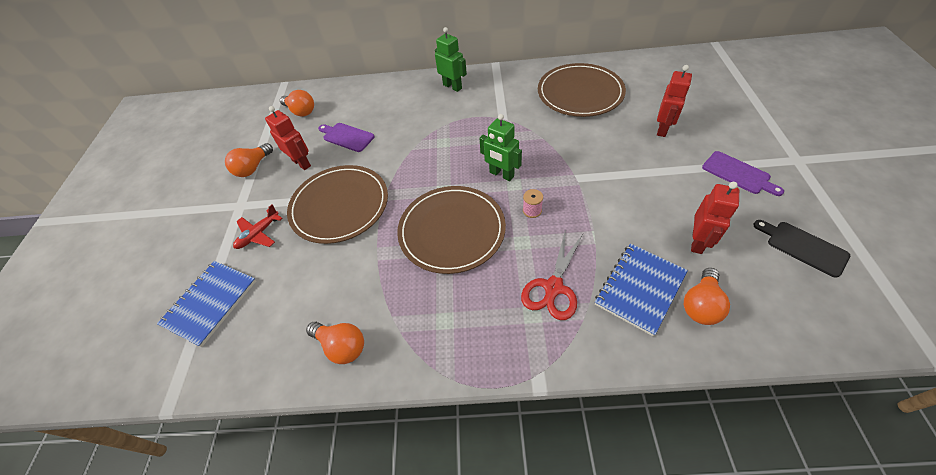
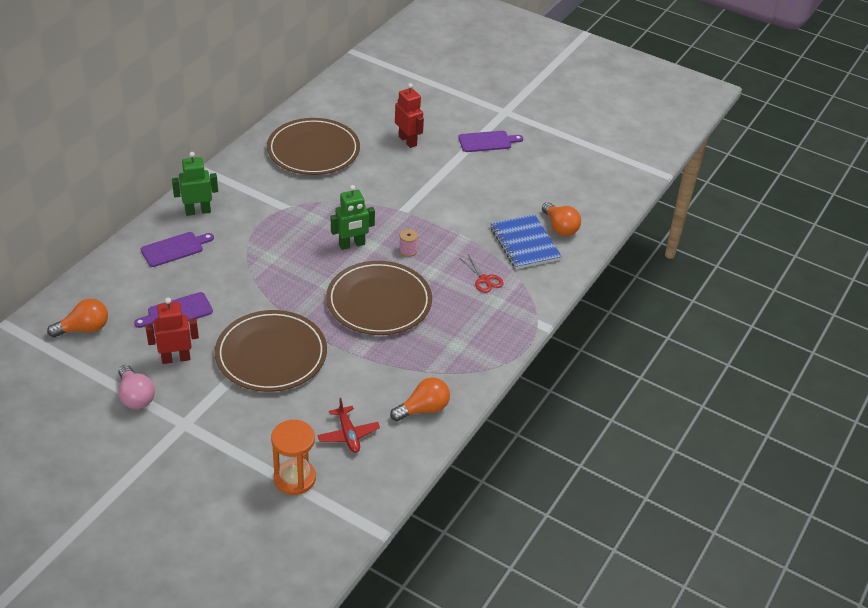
camera: 65 degrees left, 10 degrees down
blue notebook [157,261,256,347] -> orange hourglass [271,420,316,495]
orange light bulb [225,143,273,177] -> pink light bulb [118,365,155,409]
red plane [233,205,283,249] -> red plane moved to [317,398,380,453]
red scissors [521,232,583,320] -> red scissors [460,255,503,293], size x0.62
red robot [691,182,739,254] -> none
black cutting board [753,220,850,278] -> none
none -> purple cutting board [141,232,214,267]

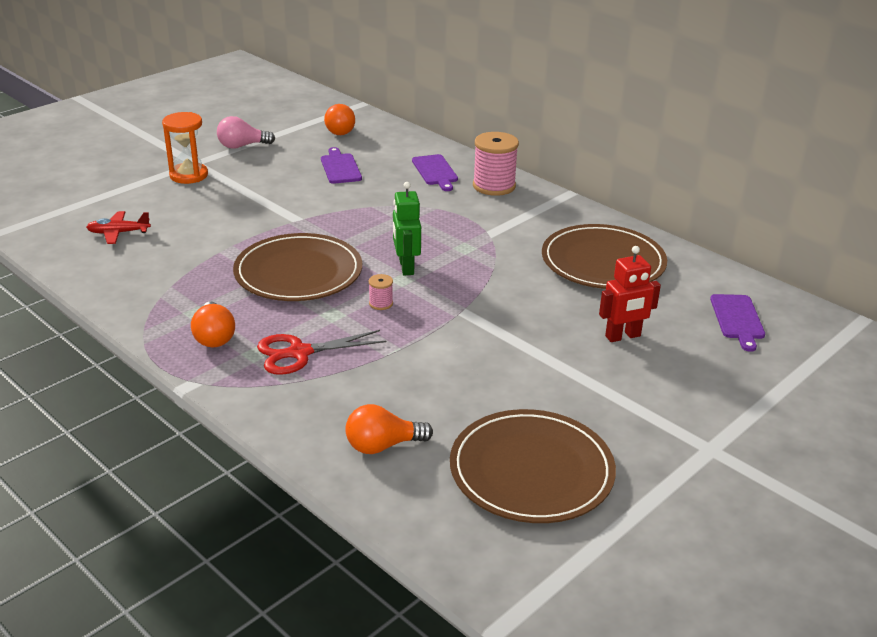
camera: 105 degrees right, 10 degrees down
red robot [146,298,199,364] -> none
green robot [172,152,218,216] -> pink spool [473,132,519,196]
brown plate [215,310,327,392] -> brown plate moved to [450,409,616,523]
orange hourglass [271,420,316,495] -> orange hourglass moved to [162,112,208,184]
orange light bulb [390,377,450,421] -> orange light bulb moved to [191,302,235,347]
purple cutting board [458,131,523,152] -> purple cutting board moved to [710,294,765,352]
red scissors [460,255,503,293] -> red scissors [257,330,386,375], size x1.61
blue notebook [490,214,562,269] -> none

